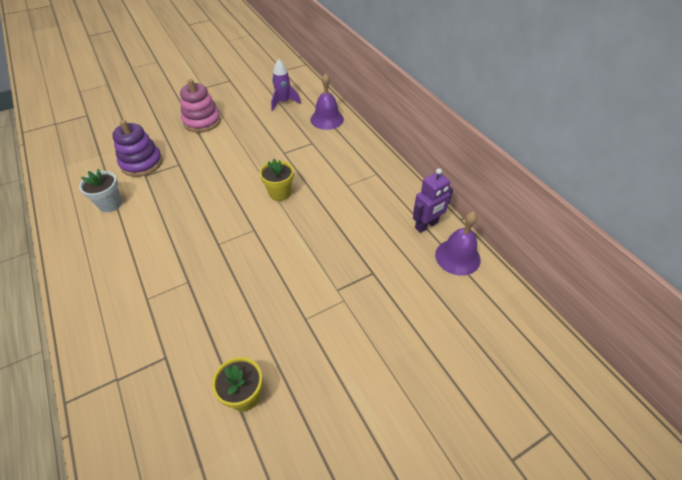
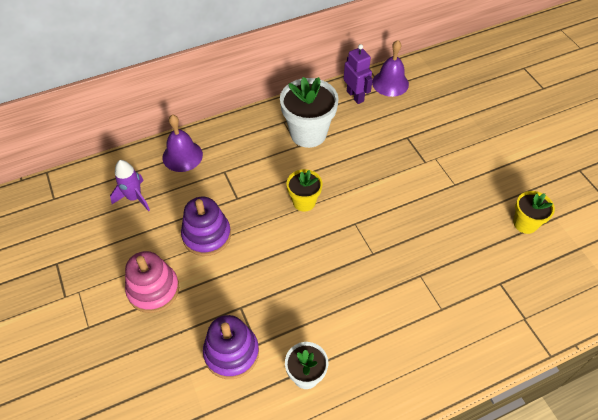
camera: 85 degrees left, 5 degrees up
none -> purple stacking toy [181,197,231,256]
none -> white flower pot [280,77,339,148]

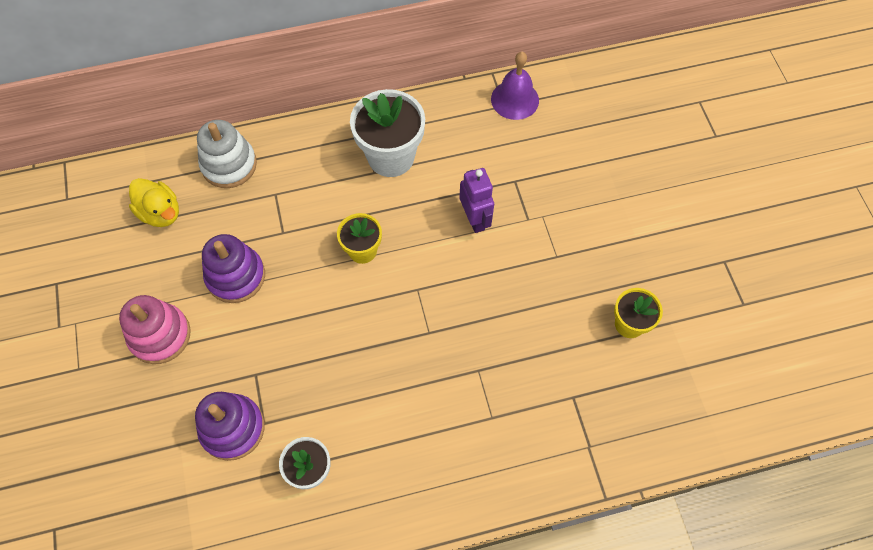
camera: 10 degrees right, 10 degrees up
purple rocket [110,160,150,211] -> yellow duck [129,178,179,227]
purple bell [163,115,203,172] -> white stacking toy [197,120,257,188]
purple robot [344,44,373,104] -> purple robot moved to [459,168,494,233]

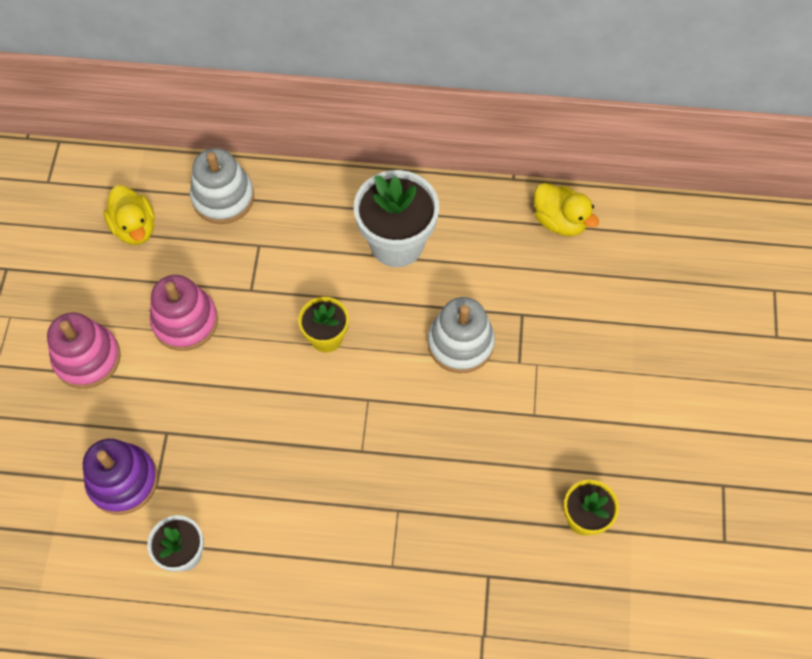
camera: 20 degrees right, 0 degrees up
purple stacking toy [202,234,265,303] -> pink stacking toy [150,275,218,351]
purple robot [459,168,494,233] -> white stacking toy [428,297,495,373]
purple bell [491,52,539,120] -> yellow duck [534,183,599,236]

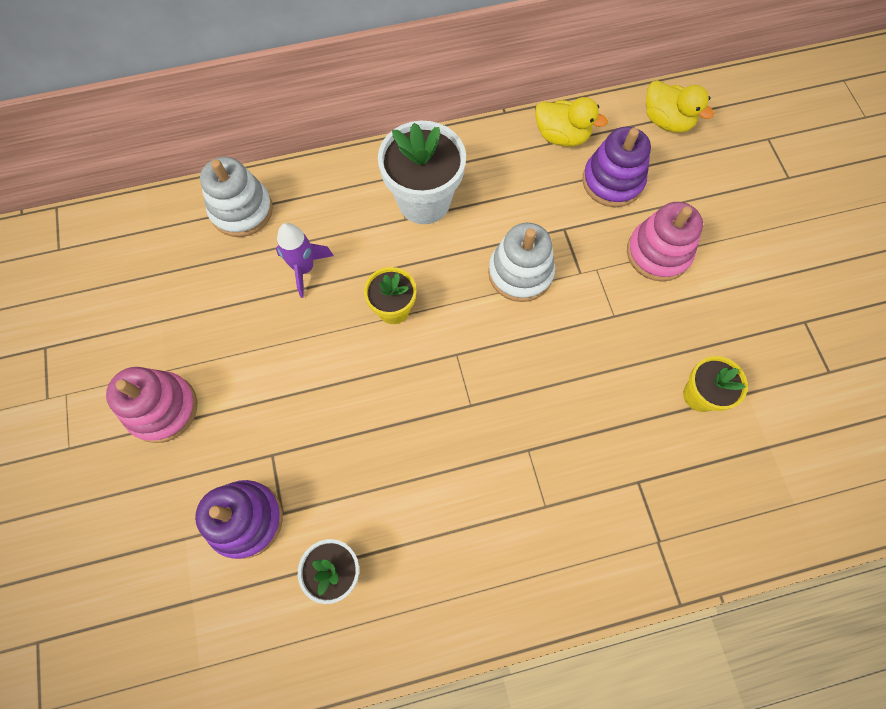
camera: 20 degrees left, 5 degrees up
yellow duck [103,185,155,245] -> yellow duck moved to [646,80,714,133]
pink stacking toy [150,275,218,351] -> pink stacking toy moved to [627,202,703,282]
none -> purple rocket [276,223,334,298]
none -> purple stacking toy [582,127,651,207]

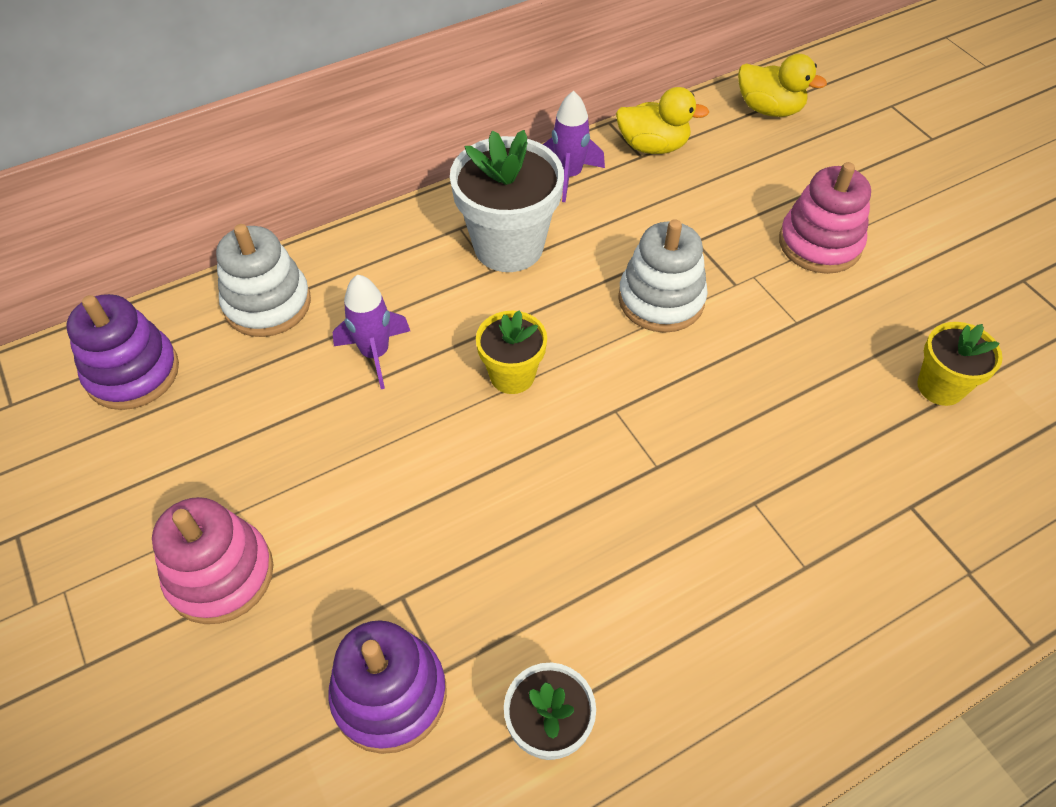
camera: 15 degrees left, 15 degrees down
purple stacking toy [582,127,651,207] -> purple stacking toy moved to [67,294,179,410]
none -> purple rocket [543,91,605,202]

